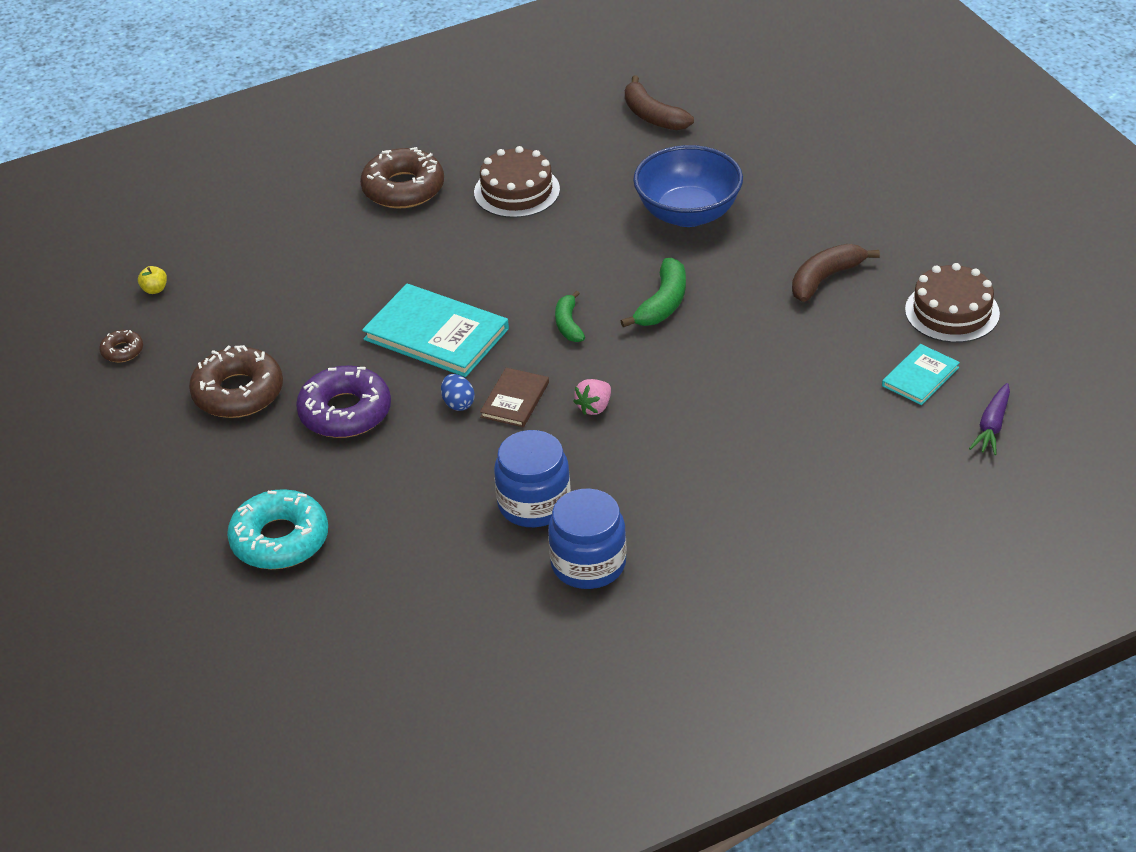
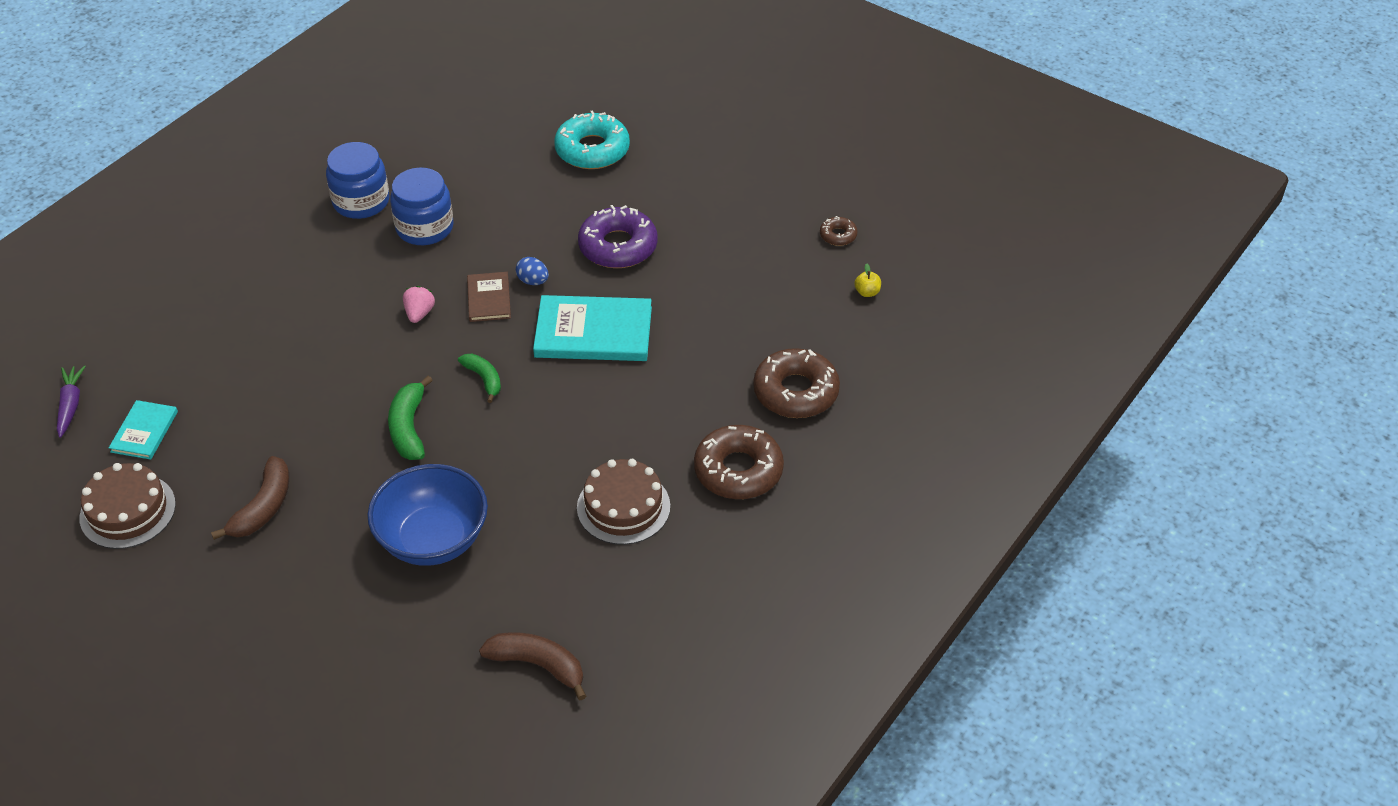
camera: 150 degrees right, 5 degrees up
brown donut [189,345,283,418] -> brown donut moved to [753,348,840,418]

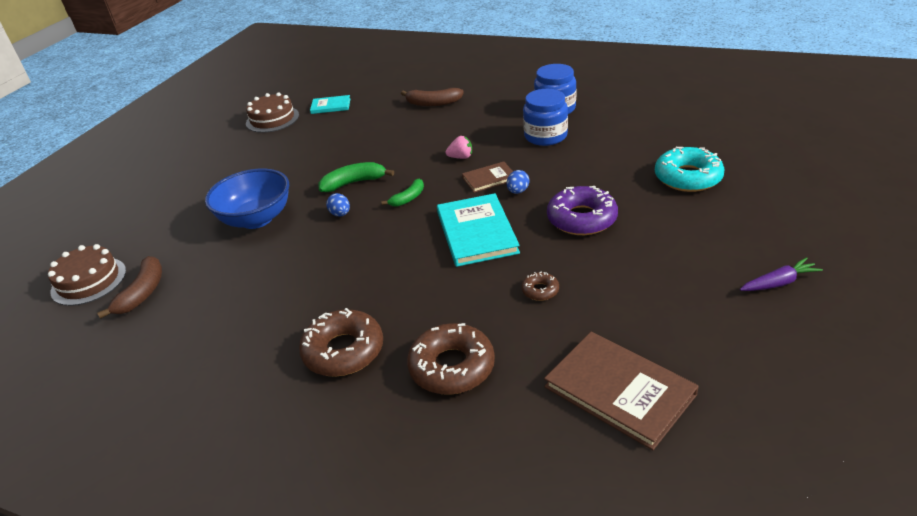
camera: 80 degrees right, 10 degrees down
purple carrot [57,365,86,438] -> purple carrot moved to [740,257,823,291]
brown banana [211,456,289,540] -> brown banana moved to [401,88,464,107]
brown cake [577,459,670,545] -> brown cake moved to [48,244,126,306]
brown donut [820,216,858,246] -> brown donut moved to [522,271,559,301]
yellow apple [854,263,881,297] -> brown book [544,332,699,450]
none -> blue egg [326,193,350,216]

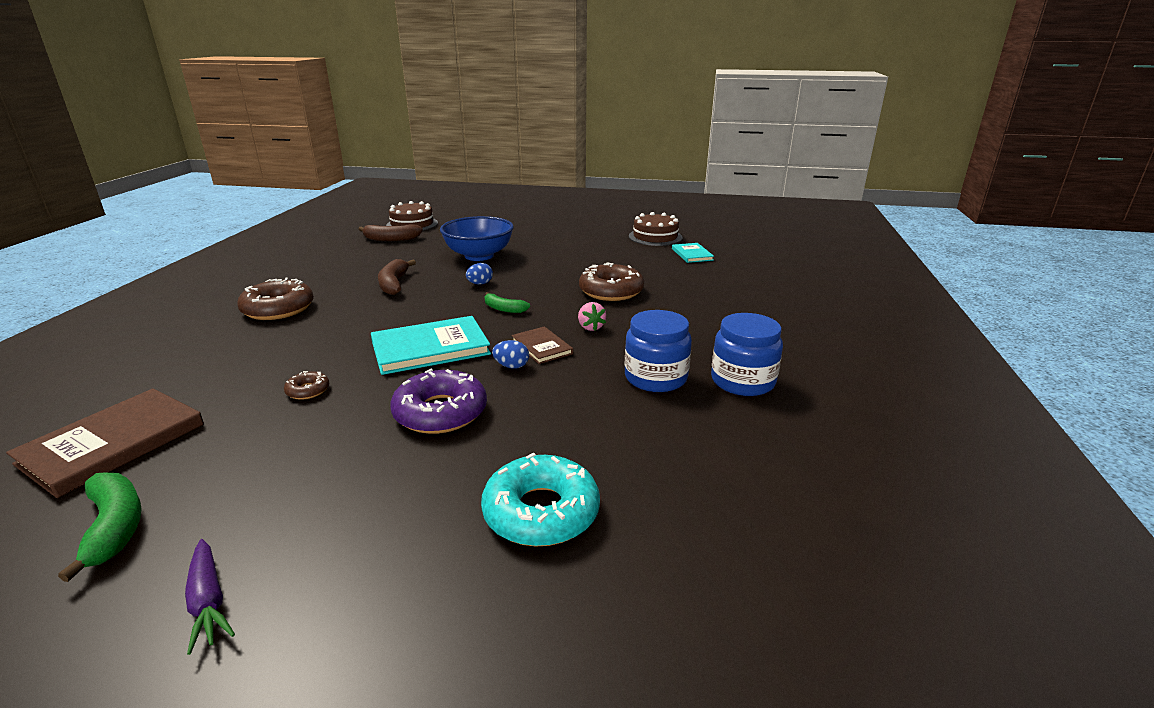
camera: 75 degrees right, 10 degrees down
green banana [318,162,394,192] -> green banana moved to [58,473,142,582]
brown banana [401,88,464,107] -> brown banana moved to [378,259,416,295]
brown donut [407,323,495,395] -> brown donut moved to [579,262,644,301]

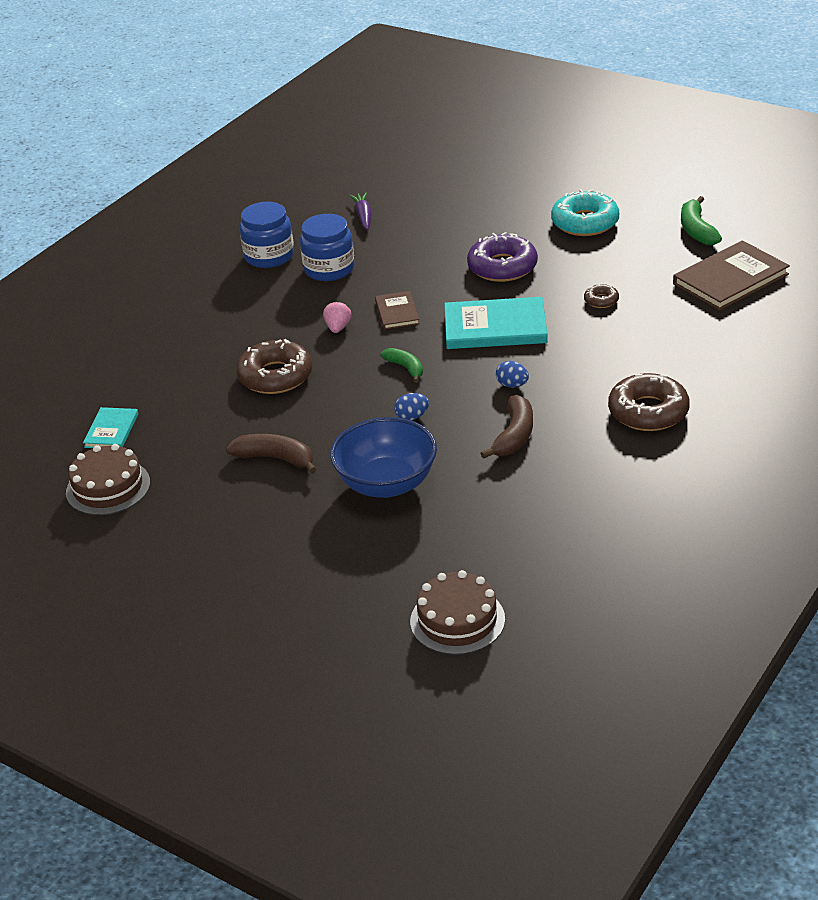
camera: 155 degrees left, 10 degrees up
purple carrot [185,539,235,655] -> purple carrot moved to [349,192,371,230]
brown banana [359,224,423,241] -> brown banana moved to [226,434,316,473]
turquoise donut [481,452,600,546] -> turquoise donut moved to [551,189,619,236]
blue egg [492,340,529,369] -> blue egg moved to [496,361,529,387]

